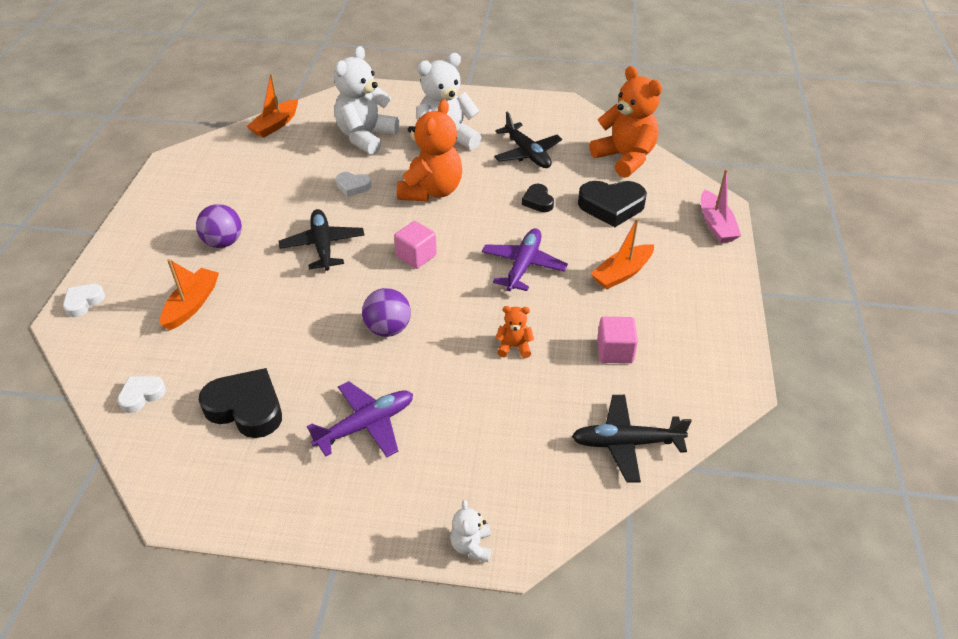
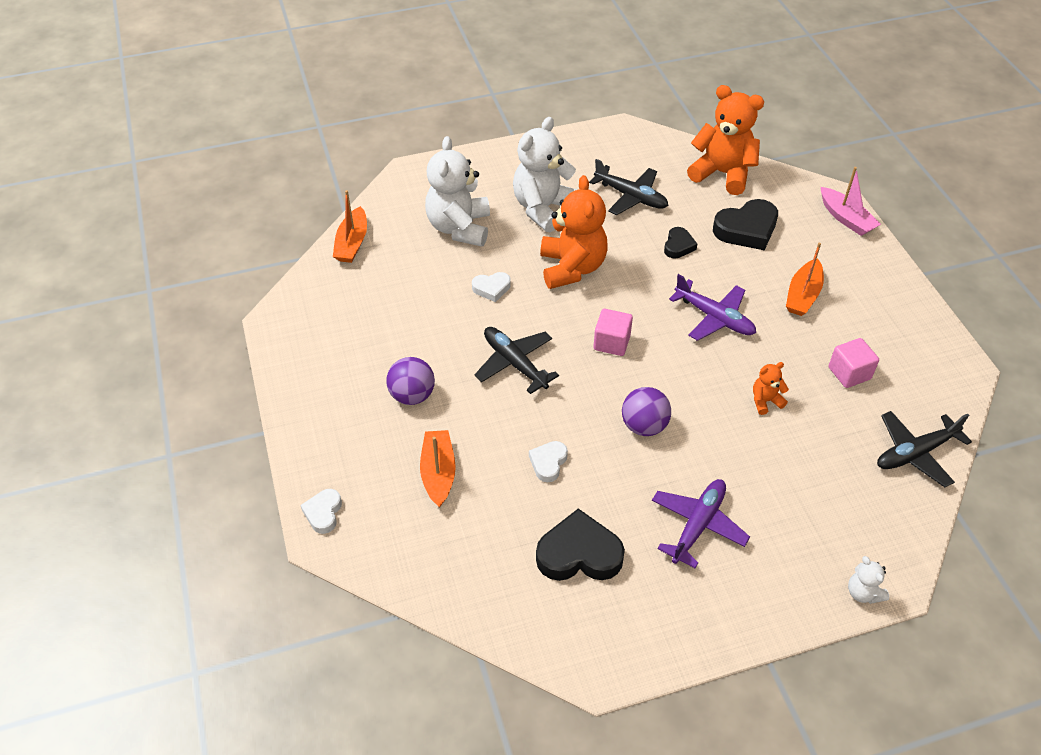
camera: 25 degrees left, 5 degrees up
white heart [117,376,166,413] -> white heart moved to [529,441,568,482]
purple plane [482,228,568,291] -> purple plane turned 135 degrees clockwise [669,274,756,341]
black heart [522,184,554,212] -> black heart turned 120 degrees counterclockwise [664,227,697,259]

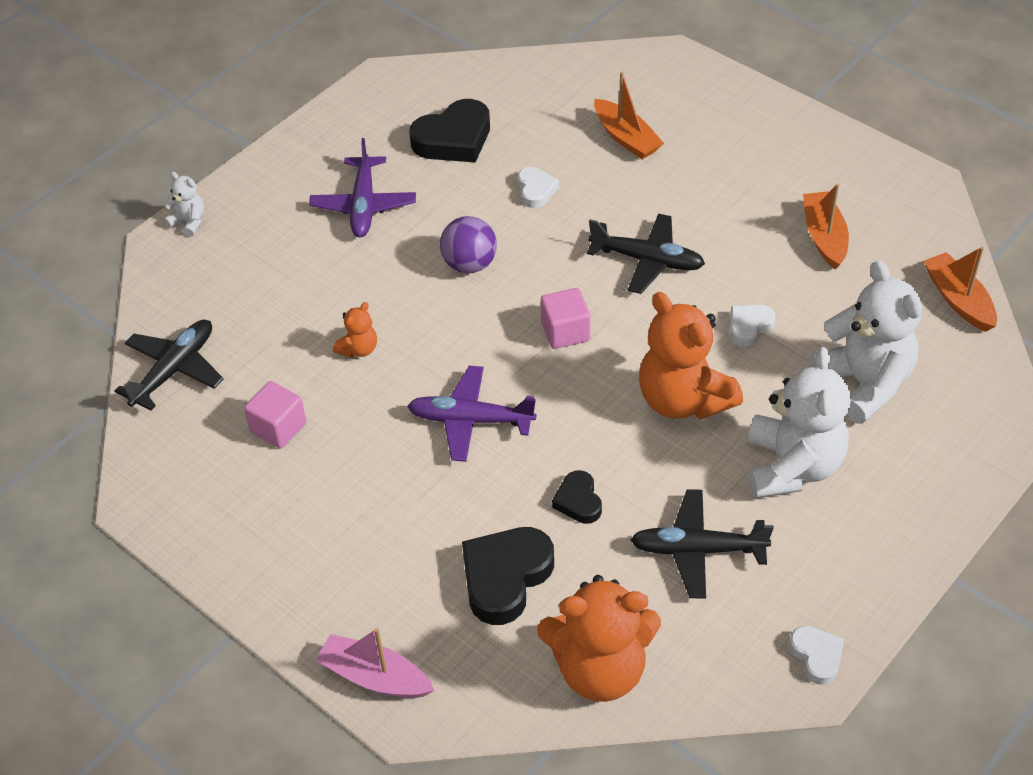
camera: 150 degrees right, 0 degrees up
white heart [300,489,342,534] -> white heart moved to [789,626,844,685]
purple ball [386,357,435,405] -> none
orange boat [786,243,824,316] -> orange boat moved to [803,183,849,269]

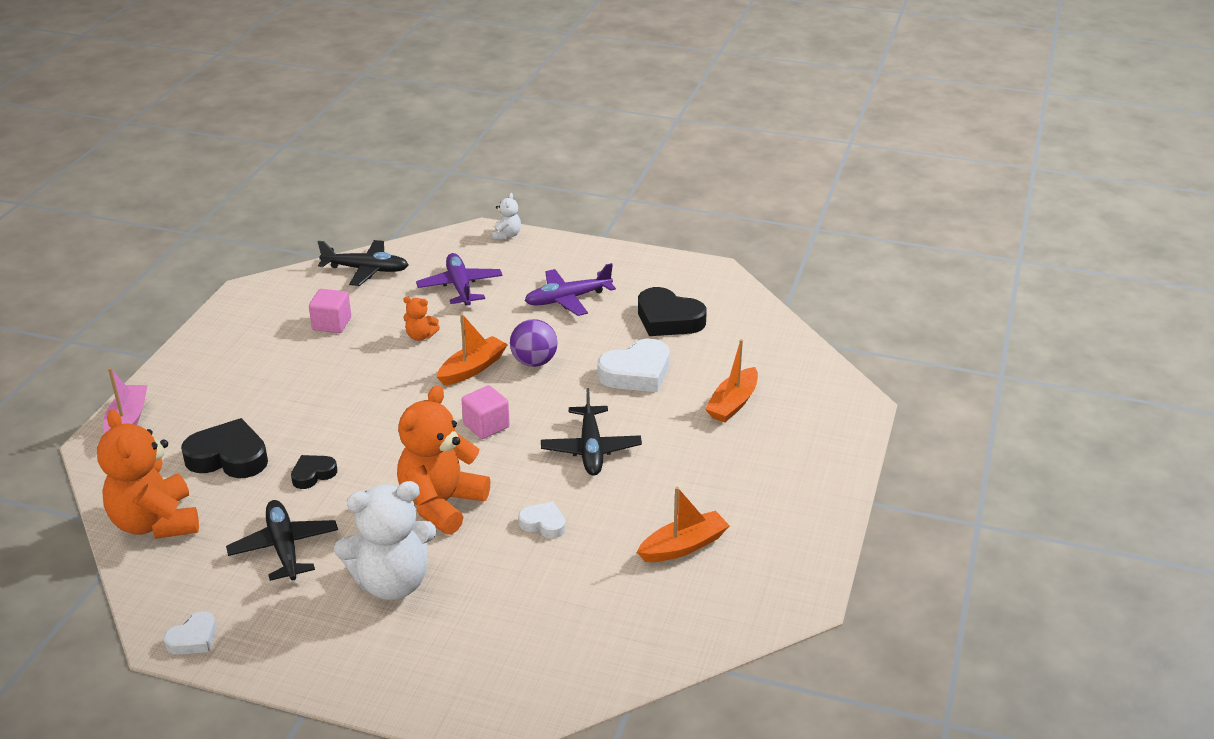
camera: 65 degrees right, 15 degrees down
purple plane [407,366,536,462] -> purple plane moved to [416,253,503,306]
white heart [518,167,559,208] -> white heart [598,338,670,392], size x1.82
white teddy bear [809,261,922,424] -> none
orange boat [924,246,997,332] -> orange boat moved to [437,314,508,386]

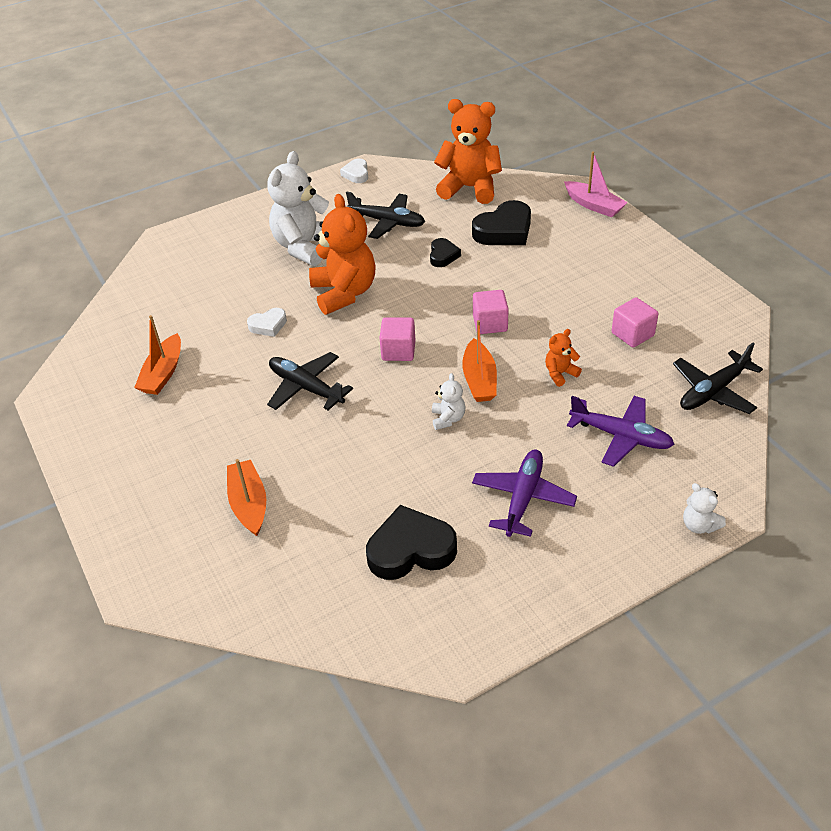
camera: 135 degrees right, 10 degrees up
purple ball [510,319,558,367] -> white teddy bear [432,373,465,430]
white heart [598,338,670,392] -> none
none -> pink cube [473,290,509,334]

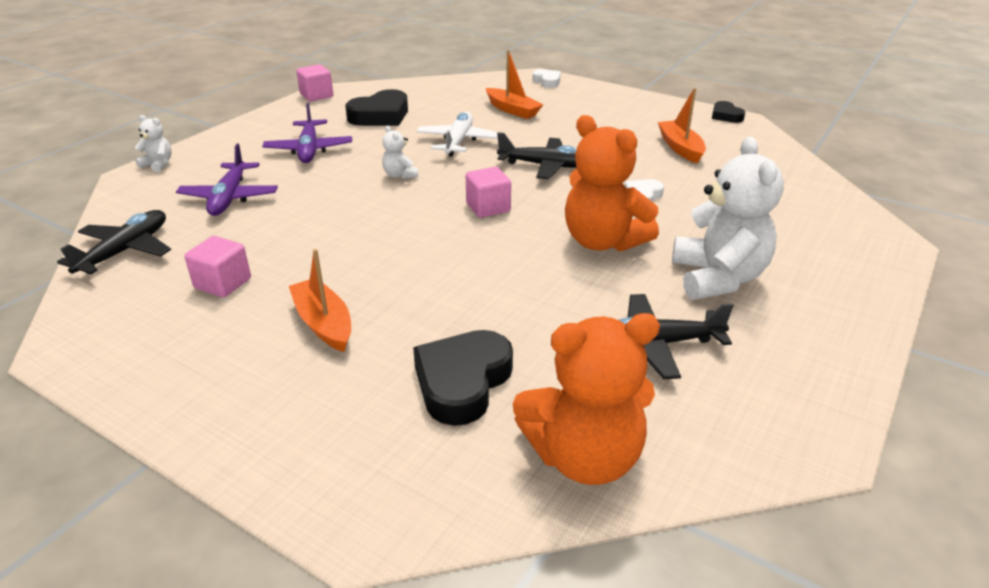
camera: 150 degrees right, 10 degrees down
white heart [340,158,368,183] -> white heart moved to [533,69,561,88]
black heart [430,238,461,267] -> black heart moved to [712,101,745,123]
orange boat [462,320,497,402] -> orange boat moved to [289,249,351,352]
pink cube [473,290,509,334] -> pink cube moved to [296,64,333,101]
orange teddy bear [545,329,582,387] -> none
pink boat [564,151,628,217] -> none
purple plane [567,396,675,467] -> purple plane turned 90 degrees counterclockwise [176,144,278,216]
none -> white plane [416,111,500,156]

